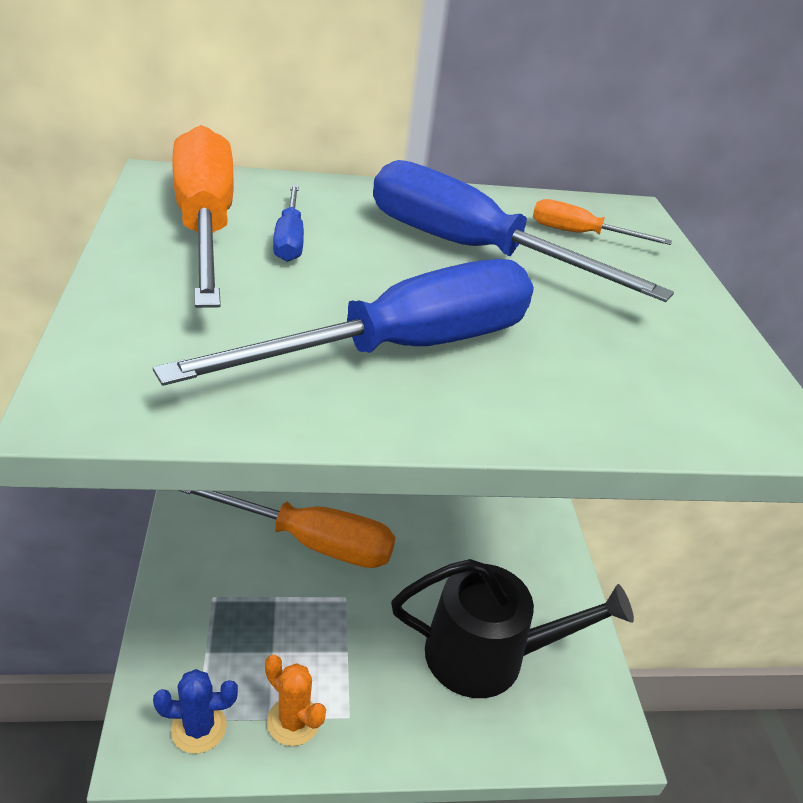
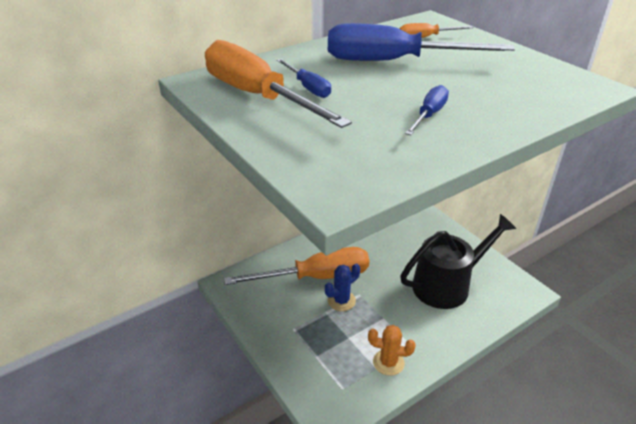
camera: 25 degrees left, 0 degrees up
blue screwdriver [153,259,534,386] -> blue screwdriver [405,85,449,135], size x0.46
blue cactus [153,669,238,754] -> blue cactus moved to [325,264,360,311]

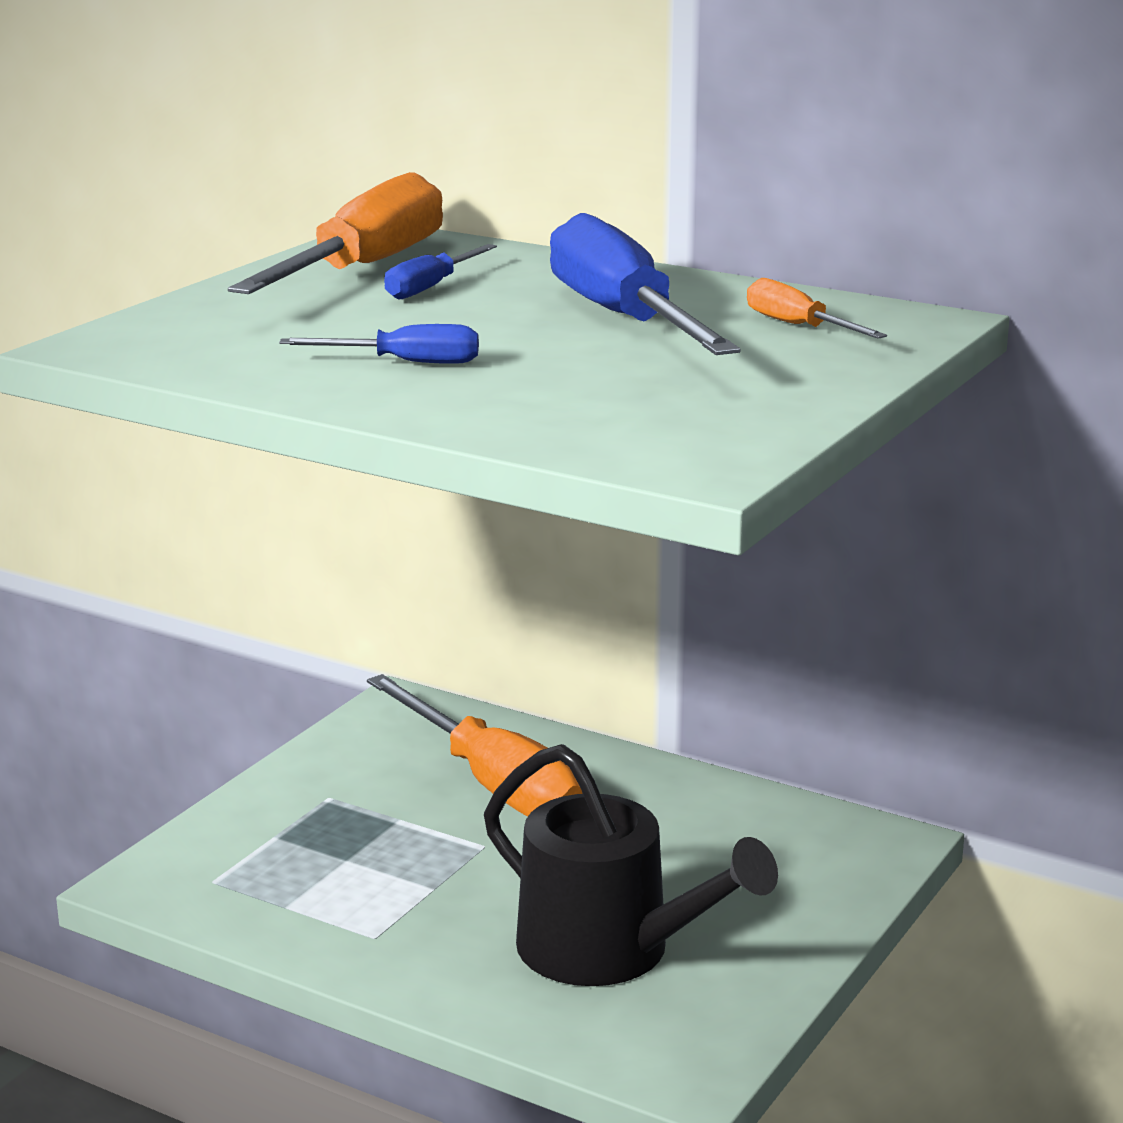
camera: 65 degrees right, 15 degrees down
blue cactus [325,264,360,311] -> none
orange cactus [368,325,416,376] -> none

